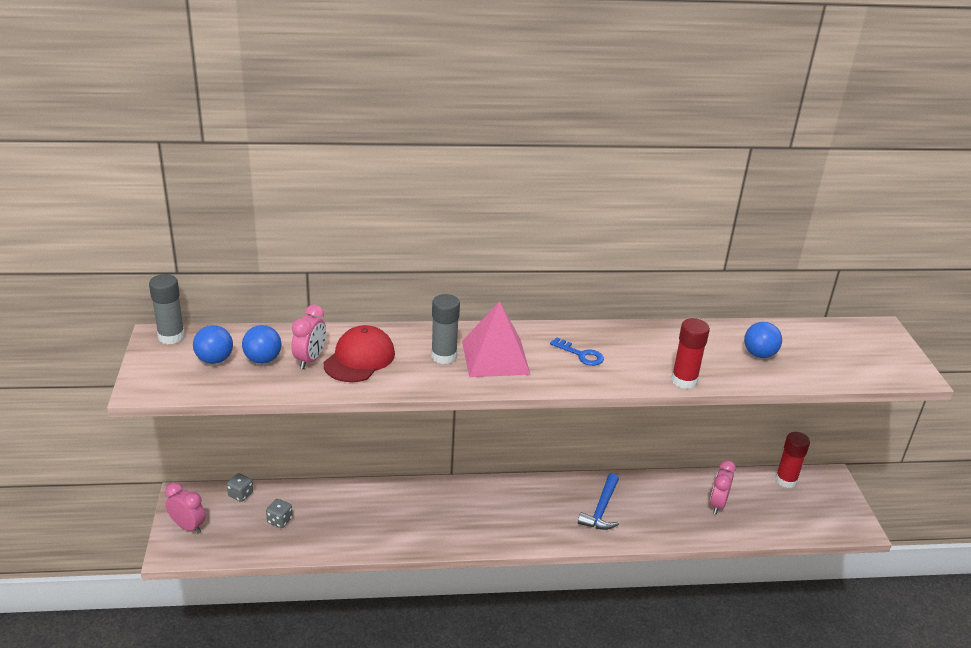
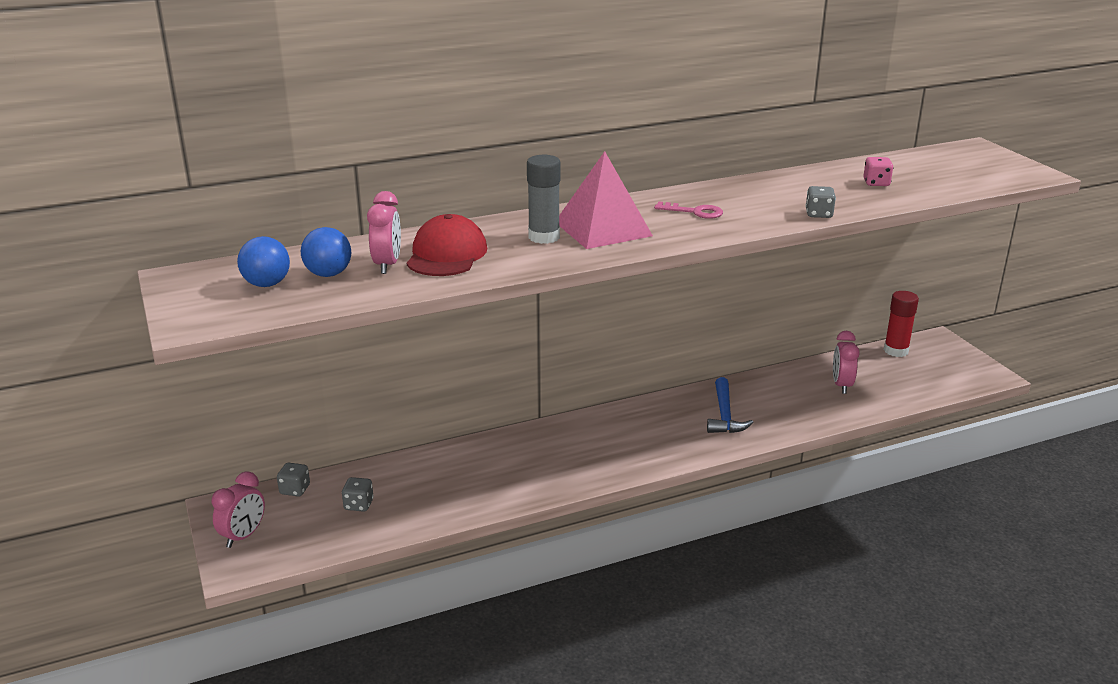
camera: 15 degrees left, 5 degrees down
grey glue stick [149,274,185,344] -> none
pink clock [165,482,206,534] -> pink clock turned 105 degrees clockwise [212,471,265,548]
blue key [550,338,604,366] -> pink key [654,201,723,219]
red glue stick [671,318,710,389] -> grey dice [805,186,836,218]
blue ball [744,322,782,358] -> pink dice [863,157,894,186]

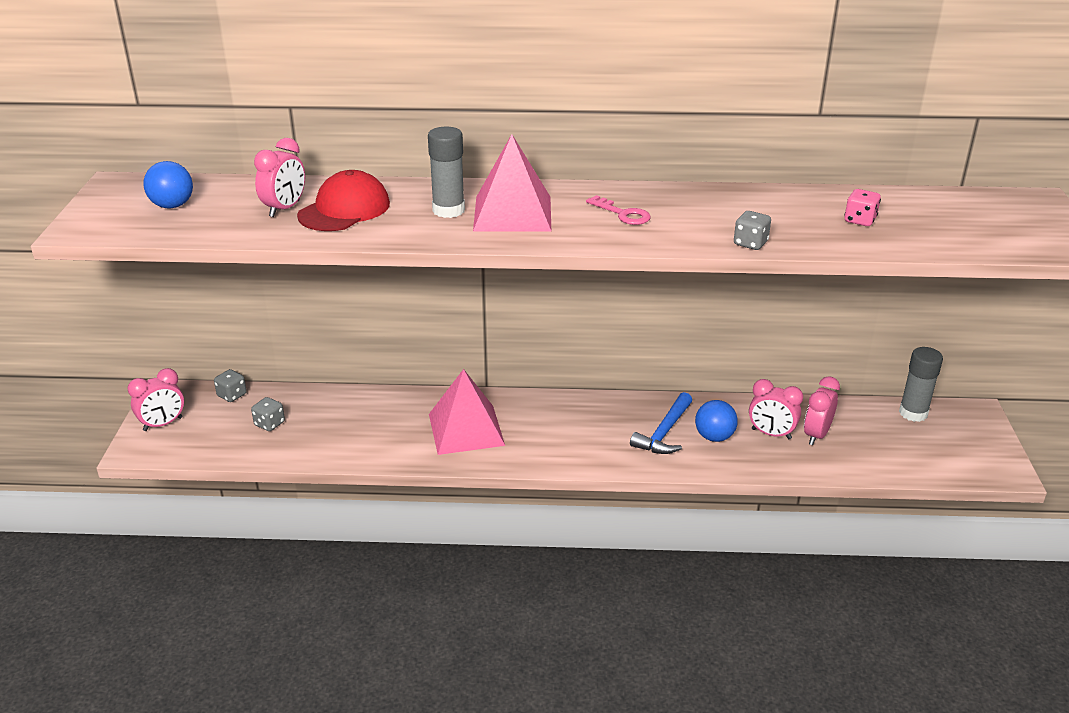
camera: 25 degrees right, 5 degrees up
blue ball [301,227,351,277] -> blue ball moved to [695,400,738,442]
red glue stick [884,291,919,357] -> grey glue stick [899,347,943,422]
none -> pink pyramid [429,369,505,455]
none -> pink clock [749,379,803,439]

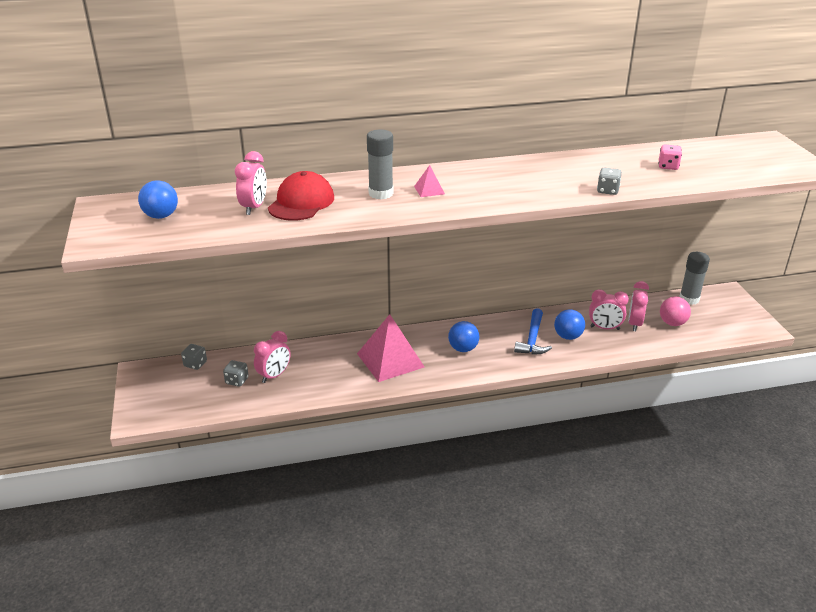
camera: 15 degrees left, 0 degrees up
pink clock [127,368,184,431] -> pink clock moved to [254,331,291,383]
pink pyramid [473,134,551,231] -> pink pyramid [414,165,445,197], size x0.44
pink key [586,195,651,225] -> none
none -> blue ball [448,321,479,352]
none -> pink ball [660,297,691,326]

